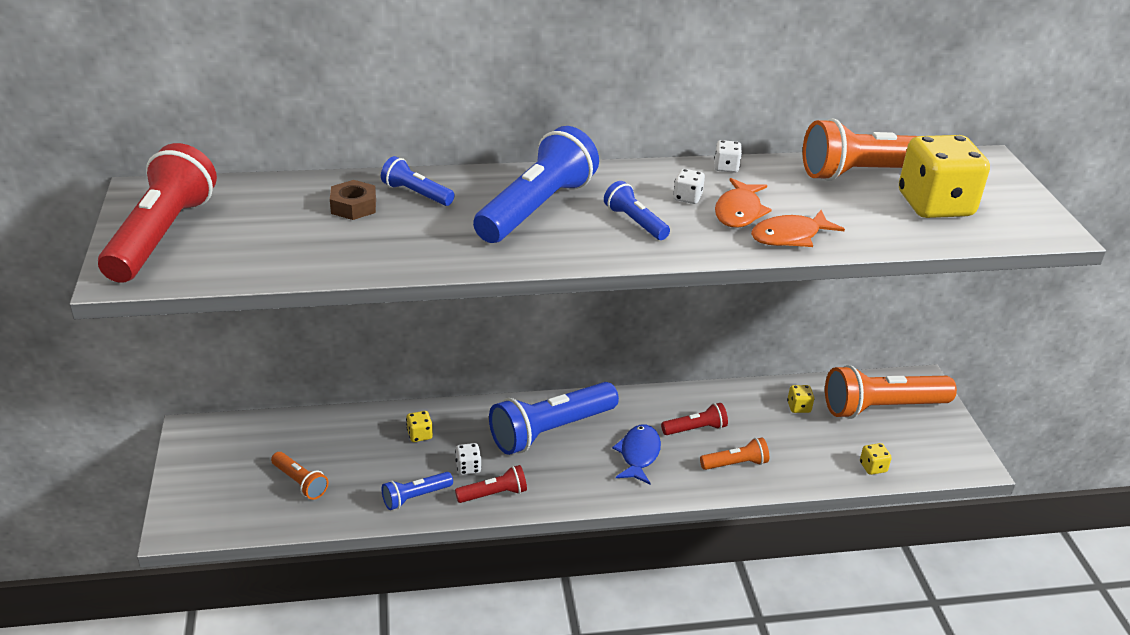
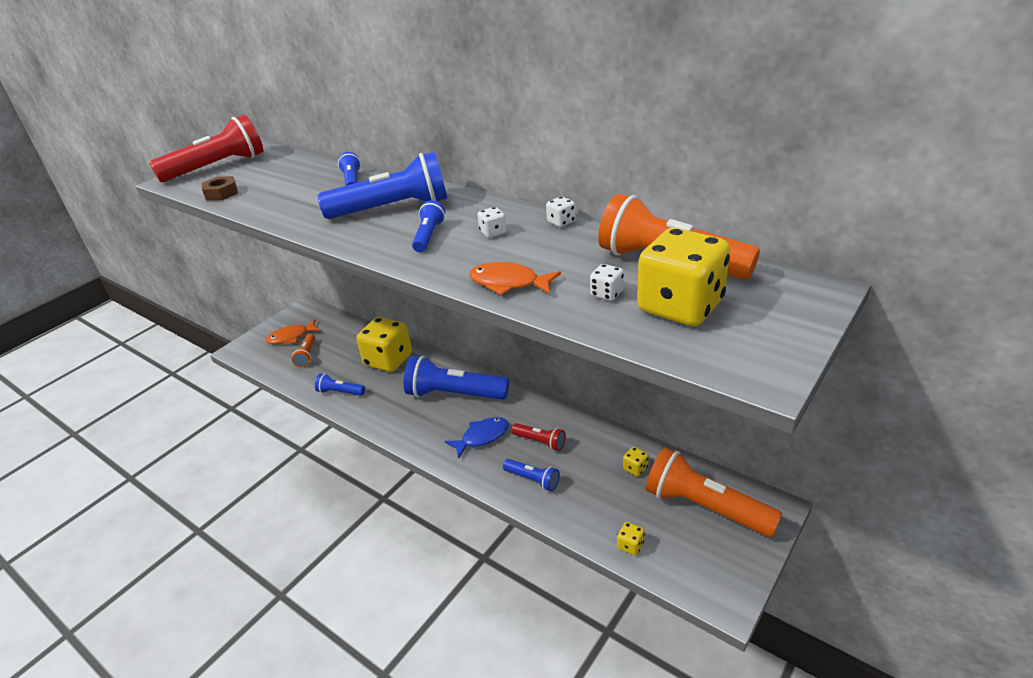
camera: 50 degrees right, 0 degrees up
brown nut [330,180,376,220] -> brown nut moved to [202,176,238,201]
yellow dice [406,411,433,442] -> yellow dice [356,317,412,372], size x2.49
white dice [455,443,482,475] -> white dice moved to [590,264,624,301]
red flashlight [455,465,527,503] -> none
orange flashlight [700,437,769,470] -> blue flashlight [503,459,560,491]
orange fish [715,178,772,228] -> orange fish moved to [266,319,321,344]

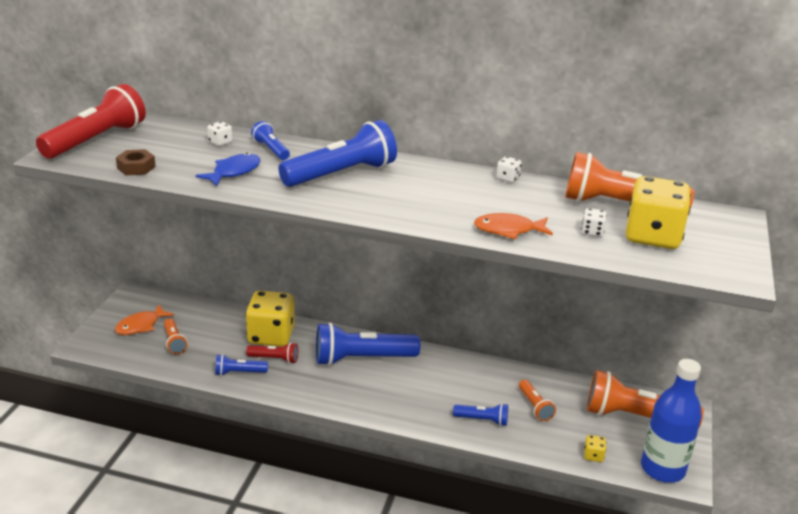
camera: 25 degrees left, 5 degrees down
blue flashlight [412,200,445,252] -> none
blue fish [445,417,509,459] -> blue fish moved to [195,153,261,186]
white dice [477,207,506,238] -> white dice moved to [207,121,232,146]
red flashlight [511,423,566,451] -> red flashlight moved to [246,343,298,364]
yellow dice [623,447,649,477] -> none
none -> orange flashlight [519,380,556,421]
none -> blue bottle [641,359,702,483]

